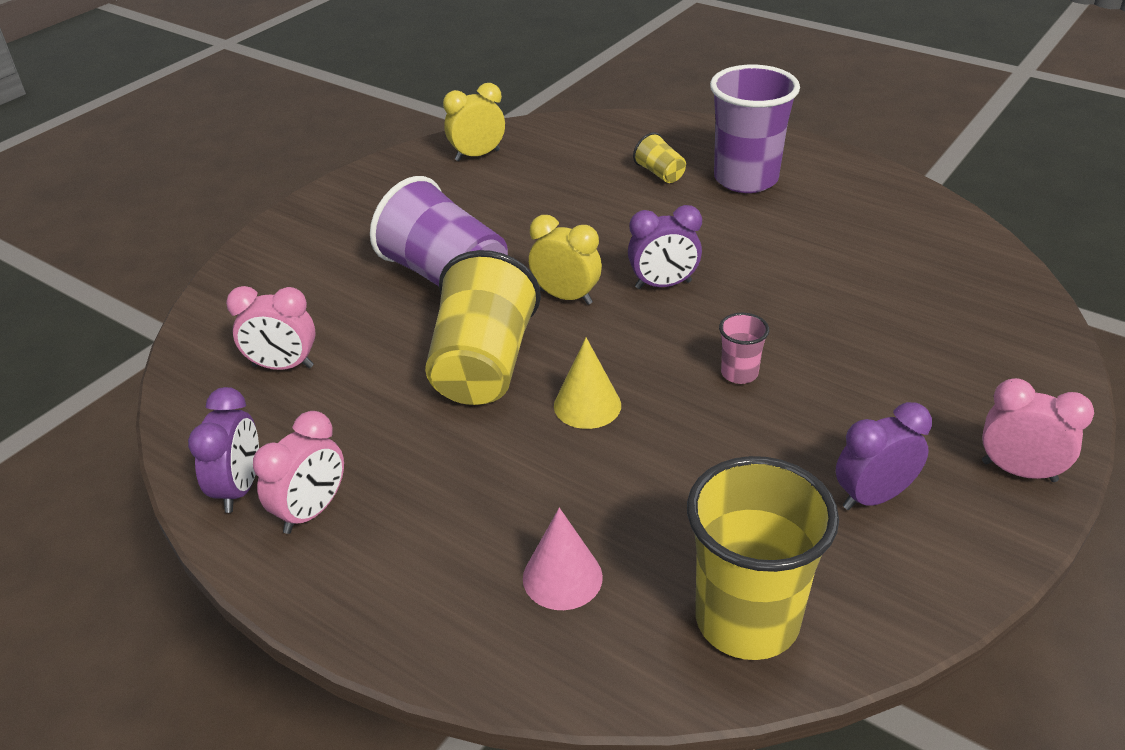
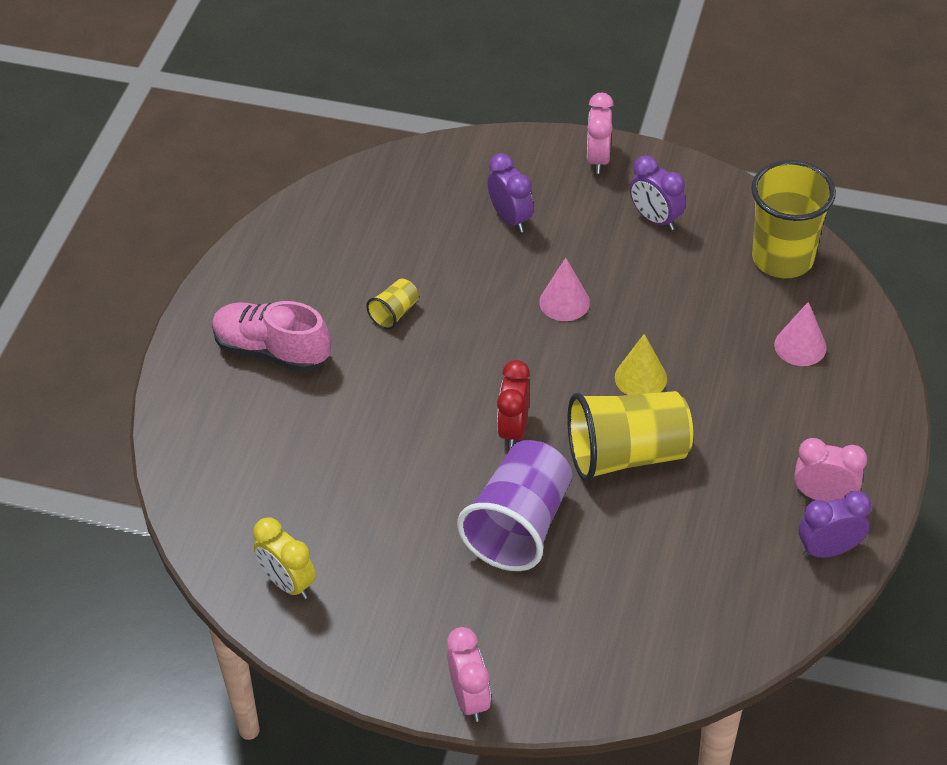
camera: 110 degrees left, 10 degrees up
pink clock [226,286,316,370] -> pink clock moved to [447,627,491,722]
yellow clock [529,215,602,305] -> red clock [497,360,530,449]
purple clock [628,205,702,289] -> purple clock moved to [487,153,534,233]
yellow cup [633,132,686,183] -> yellow cup moved to [366,279,419,330]
purple cup [710,65,800,193] -> pink shoe [212,301,331,372]
pink cup [719,313,769,384] -> pink cone [539,258,590,321]

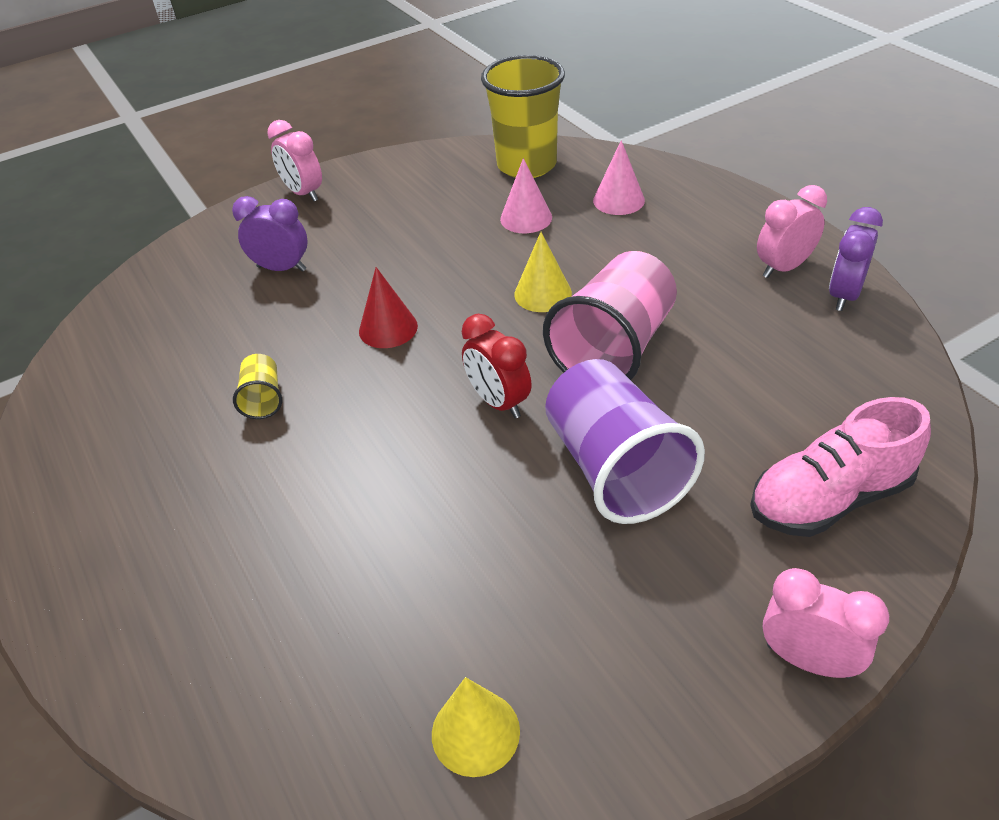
camera: 45 degrees left, 5 degrees down
pink shoe [212,301,331,372] -> pink shoe moved to [750,397,931,537]
yellow clock [253,517,316,599] -> yellow cone [432,677,520,777]
pink cone [539,258,590,321] -> pink cone moved to [500,158,552,233]
yellow cup [568,391,693,481] -> pink cup [543,251,677,380]
purple clock [630,155,686,231] -> none
none -> red cone [359,267,418,348]

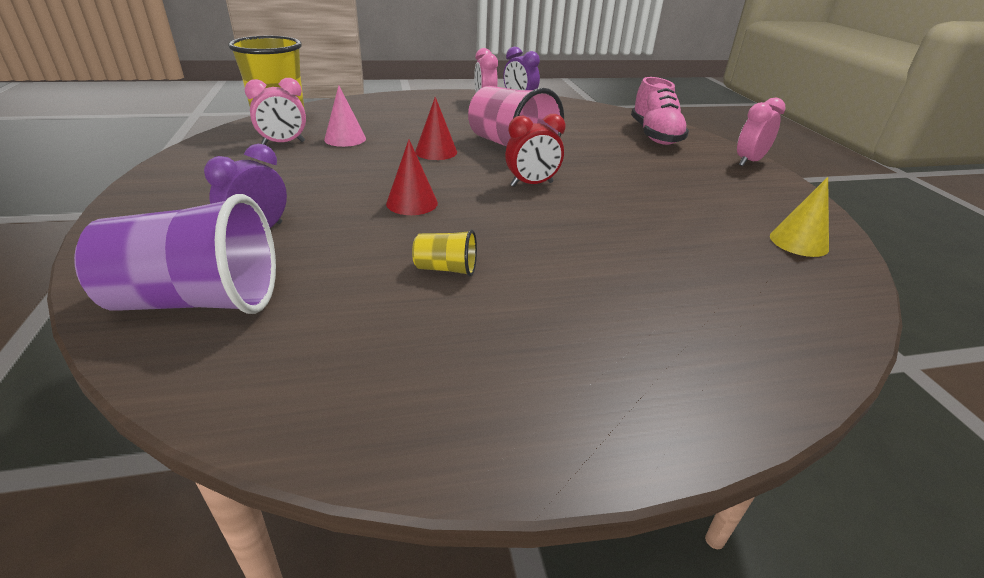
camera: 75 degrees left, 10 degrees down
pink clock [267,120,322,201] -> pink clock moved to [245,78,306,145]
yellow cone [514,232,572,312] -> red cone [415,97,457,160]
purple cup [545,359,705,524] -> purple cup moved to [74,194,276,314]
pink cone [593,140,645,215] -> none

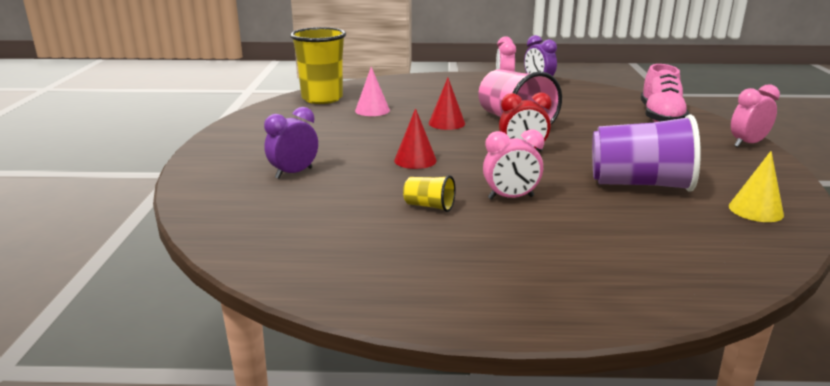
camera: 15 degrees right, 10 degrees down
purple cup [74,194,276,314] -> purple cup moved to [592,114,701,191]
pink clock [245,78,306,145] -> pink clock moved to [483,129,544,200]

